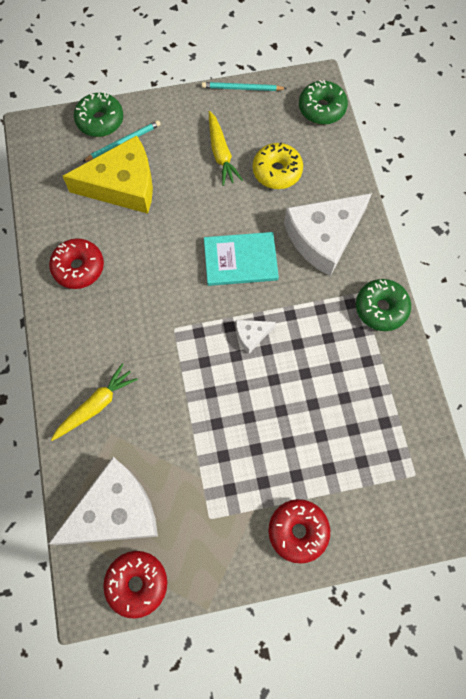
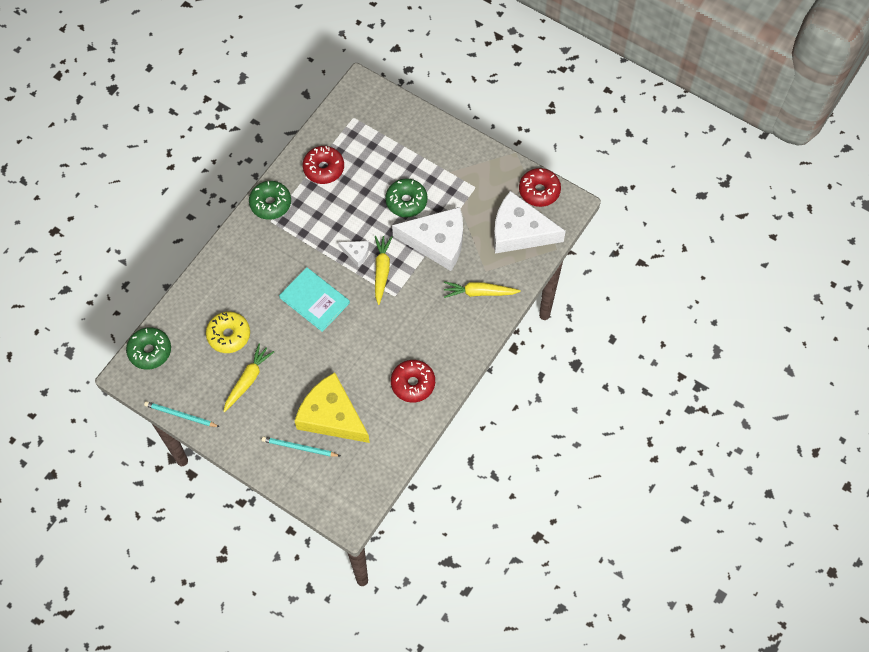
camera: 135 degrees left, 5 degrees down
green donut [74,93,123,137] -> green donut moved to [385,178,428,217]
turquoise pencil [202,82,287,91] -> turquoise pencil turned 150 degrees clockwise [144,401,220,427]
red donut [268,499,330,564] -> red donut moved to [303,146,344,184]
white cheese [284,193,372,276] -> white cheese moved to [392,207,463,271]
none -> yellow carrot [375,236,392,305]

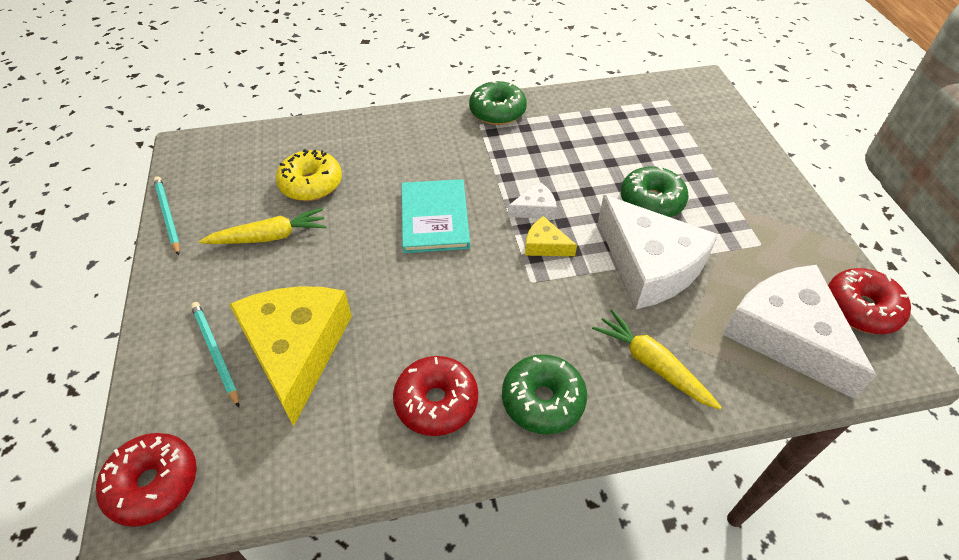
camera: 45 degrees right, 15 degrees down
green donut [126,327,171,370] -> green donut moved to [502,354,587,434]
red donut [303,146,344,184] -> red donut moved to [96,433,197,527]
white cheese [338,241,369,267] -> white cheese turned 90 degrees counterclockwise [508,181,557,219]
yellow carrot [375,236,392,305] -> yellow cheese [525,216,577,256]

